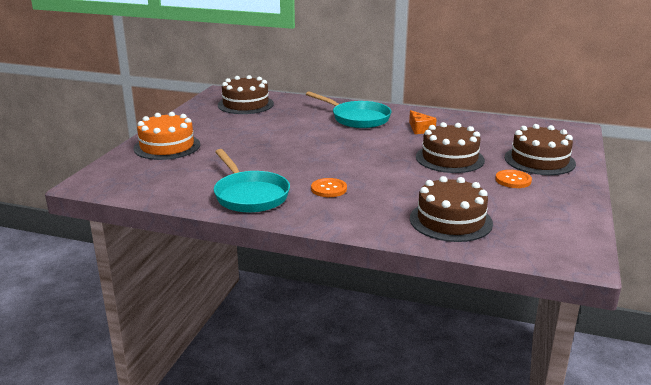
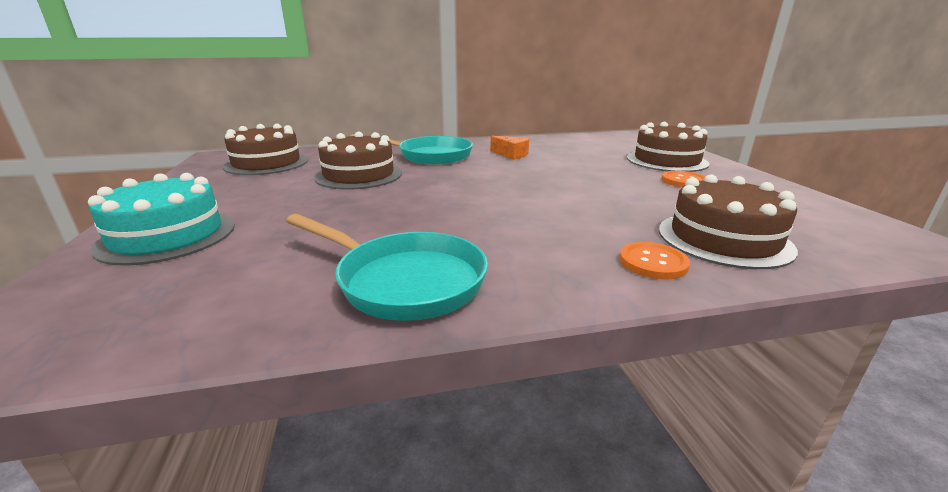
camera: 30 degrees left, 0 degrees up
orange cake [134,112,200,160] -> turquoise cake [88,173,235,266]
orange button [311,178,347,197] -> orange button moved to [619,242,690,280]
brown cake [416,122,485,173] -> brown cake moved to [314,132,402,190]

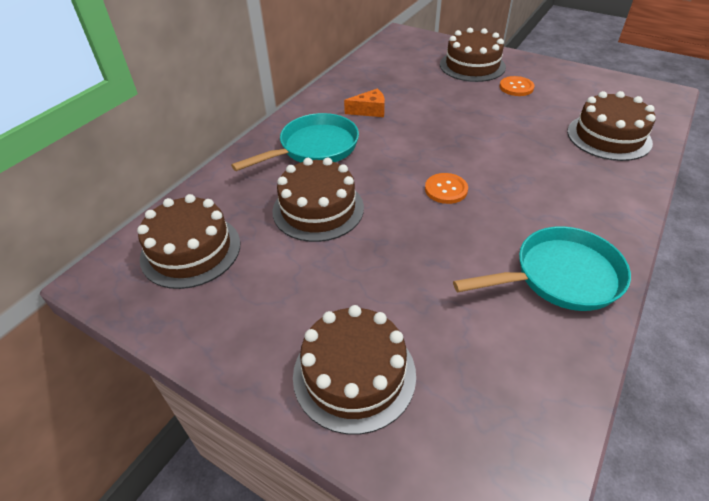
camera: 45 degrees left, 20 degrees up
turquoise cake [88,173,235,266] -> brown cake [293,305,416,435]
orange button [619,242,690,280] -> orange button moved to [425,173,468,204]

